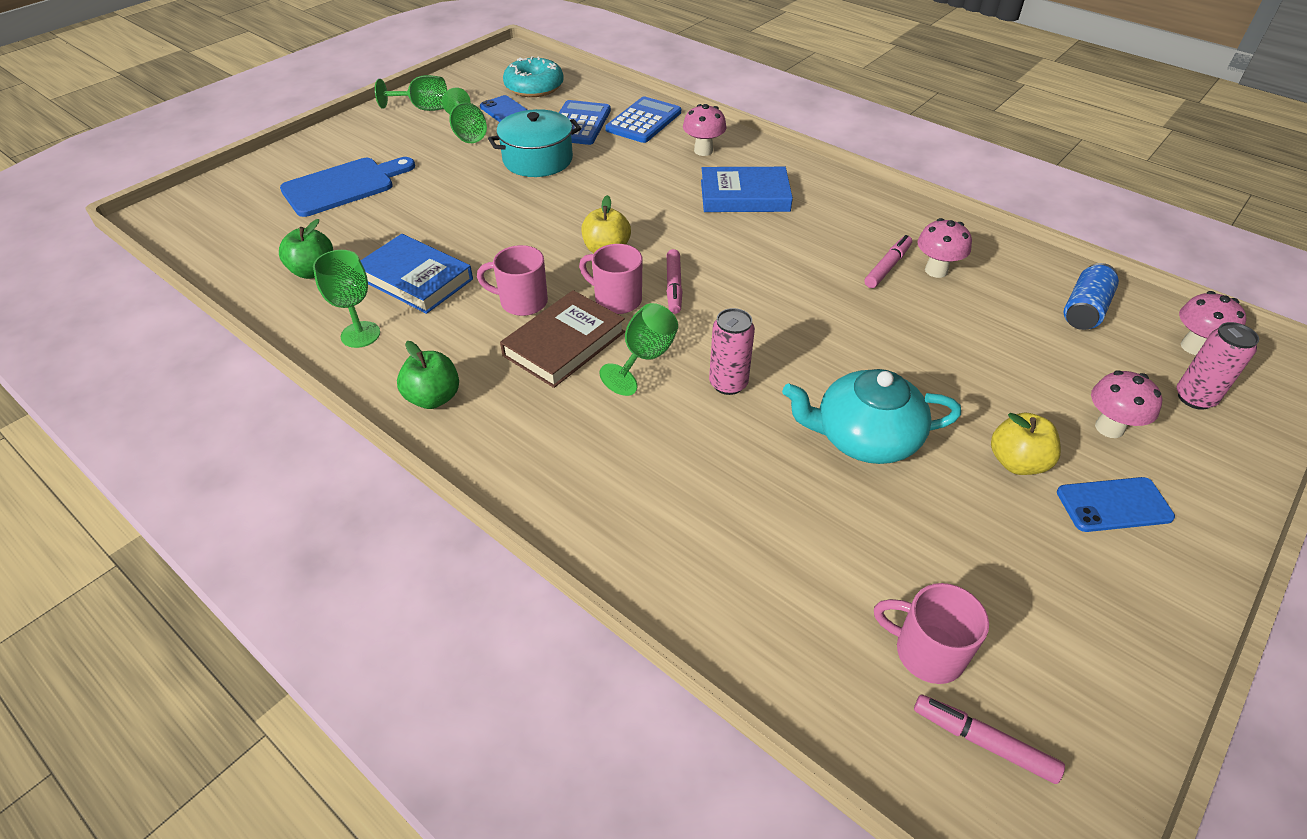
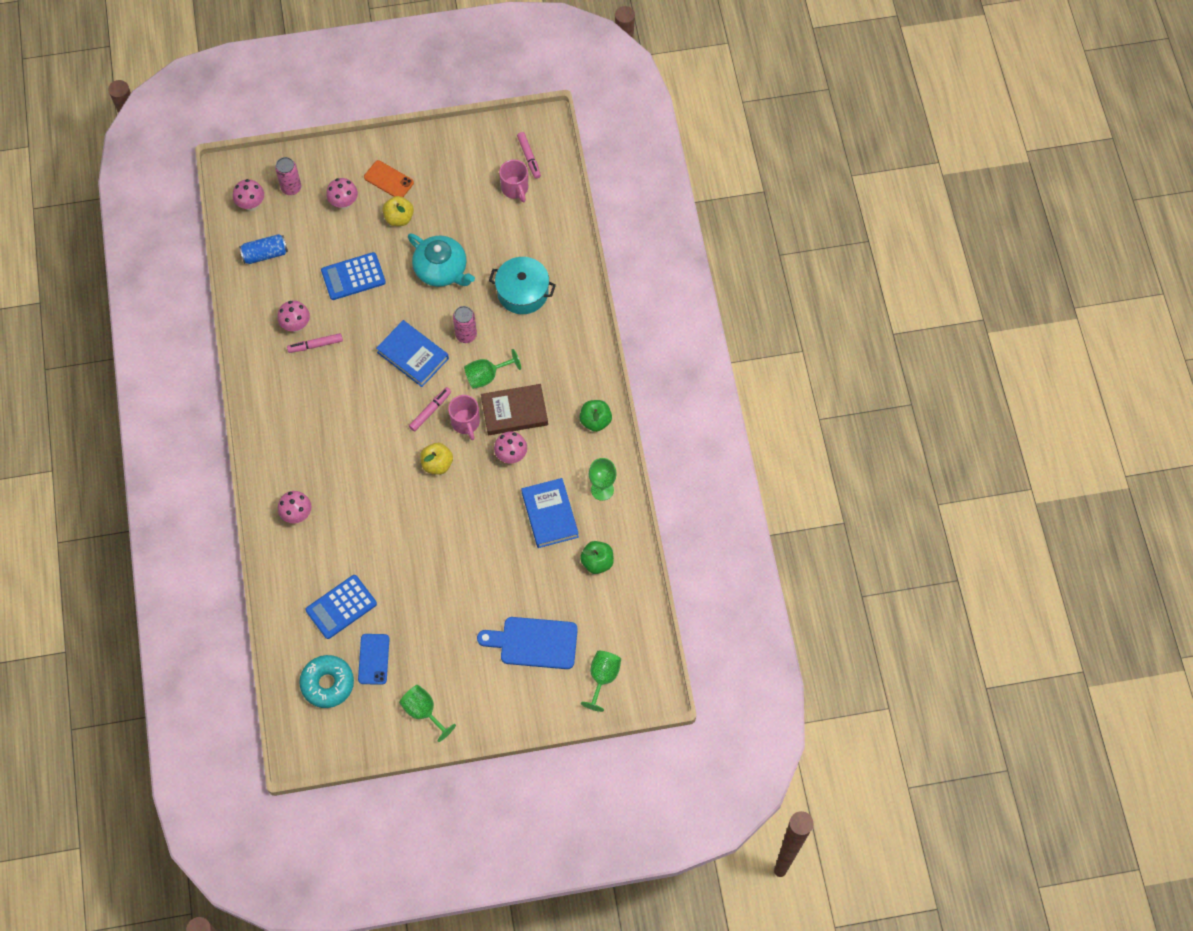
camera: 140 degrees left, 20 degrees up
green goblet [442,87,487,143] -> green goblet moved to [581,651,621,712]
pink mug [477,245,548,316] -> pink mushroom [494,431,527,464]
turquoise pot [488,109,581,177] -> turquoise pot moved to [489,257,556,314]
blue calculator [605,96,681,143] -> blue calculator moved to [321,252,386,300]
blue book [701,167,793,212] -> blue book moved to [376,320,449,387]
blue phone [1057,477,1175,532] -> orange phone [364,160,414,197]

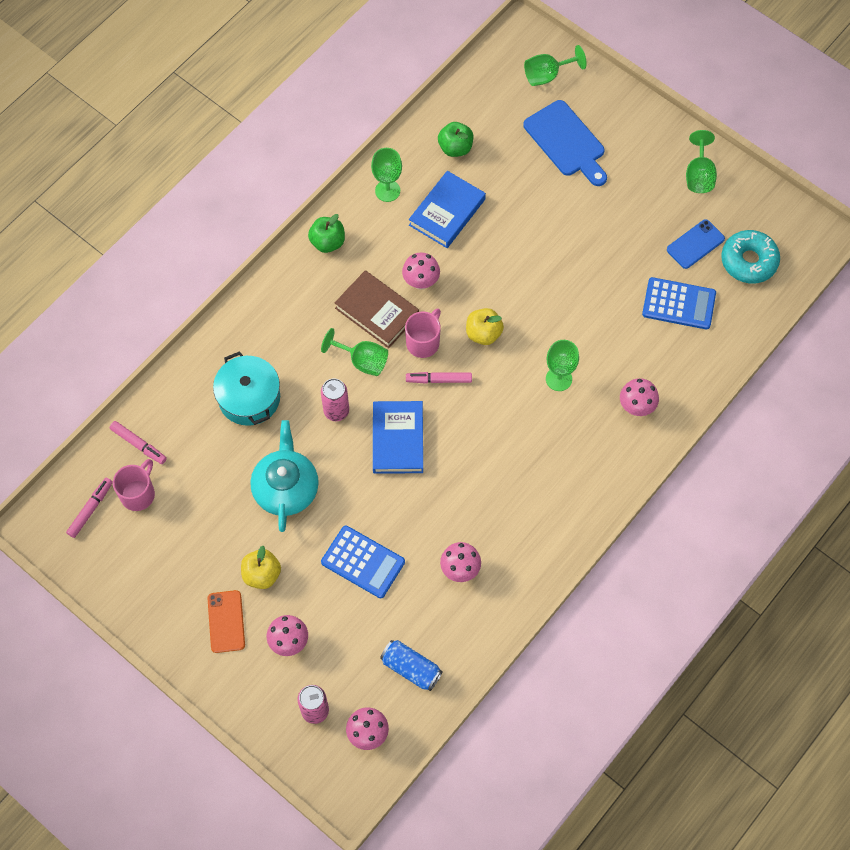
camera: 130 degrees left, 0 degrees up
pink marker [287,333,343,353] -> pink marker moved to [109,421,167,464]
none -> green goblet [546,340,579,391]

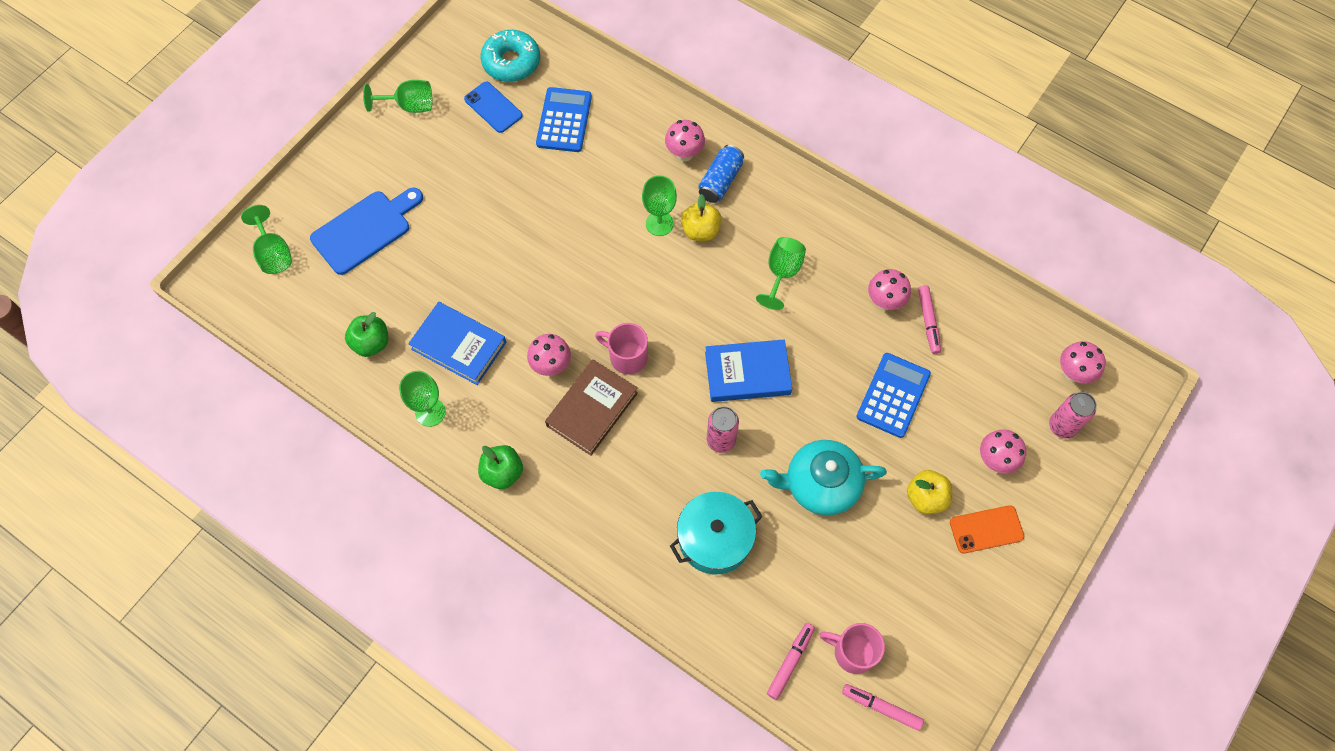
camera: 95 degrees left, 0 degrees up
green goblet [321,328,388,376] -> green goblet moved to [756,237,806,310]
blue can [380,640,443,691] -> blue can moved to [698,145,744,203]
pink marker [406,372,472,384] -> pink marker moved to [918,285,941,354]
yellow apple [466,308,504,345] -> yellow apple moved to [681,194,722,241]

